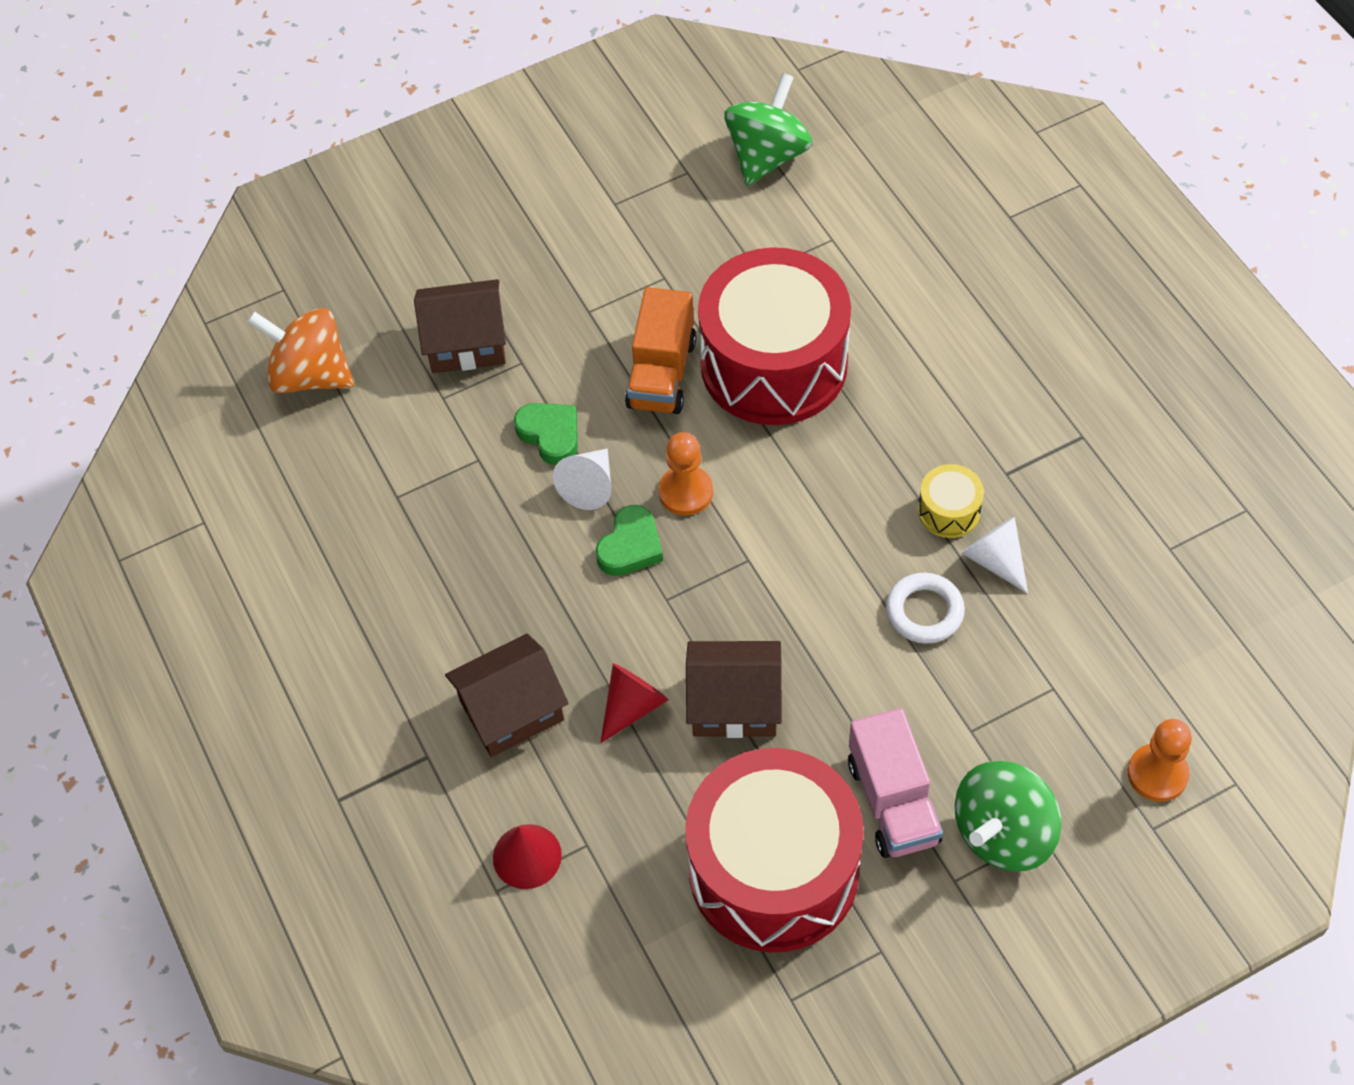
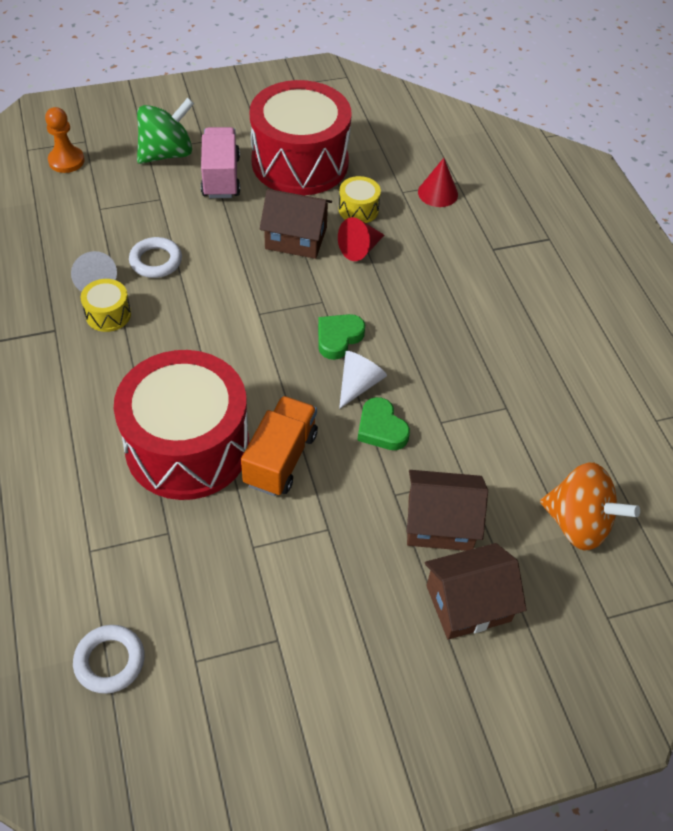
camera: 175 degrees left, 5 degrees down
brown house [445,633,569,757] -> brown house moved to [425,543,527,640]
orange pawn [658,432,713,516] -> none
green spinning top [724,73,812,186] -> white ring [73,625,145,694]
none -> yellow drum [338,176,381,223]

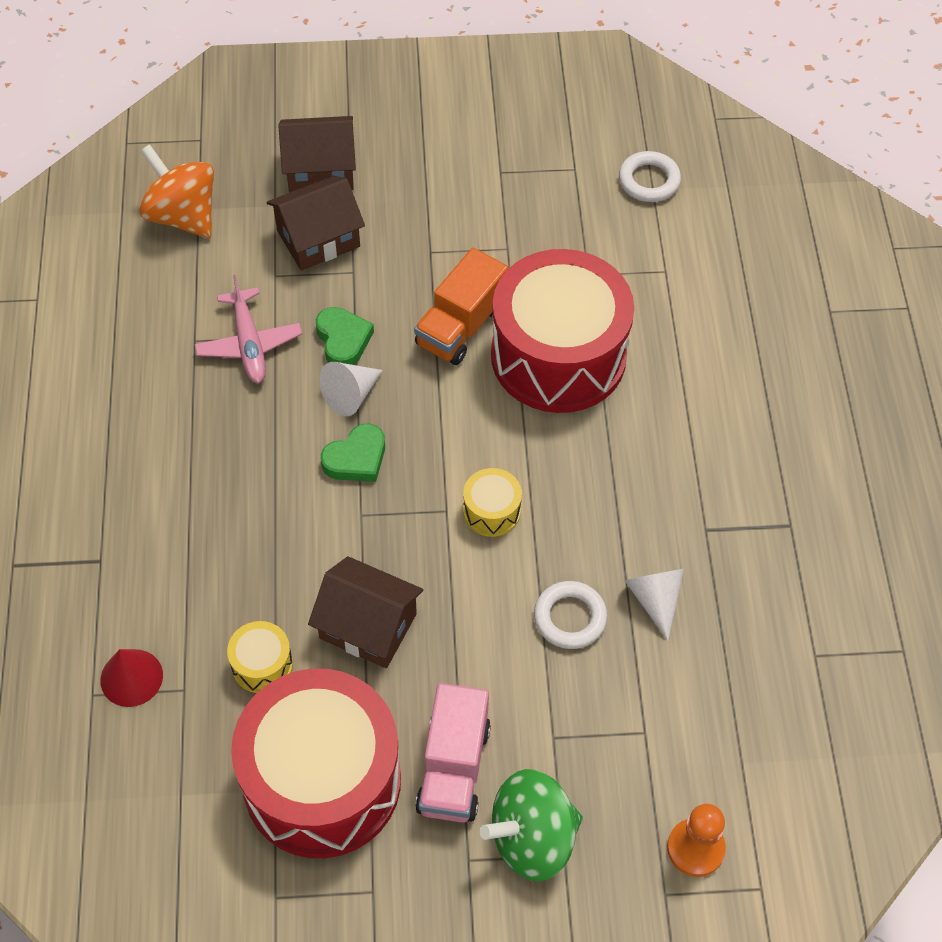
camera: 165 degrees left, 5 degrees up
yellow drum [81,279,131,332] -> yellow drum moved to [463,468,522,537]
red cone [338,217,384,261] -> none
brown house [407,470,488,551] -> brown house turned 45 degrees counterclockwise [267,176,365,271]
none -> pink plane [195,275,302,383]

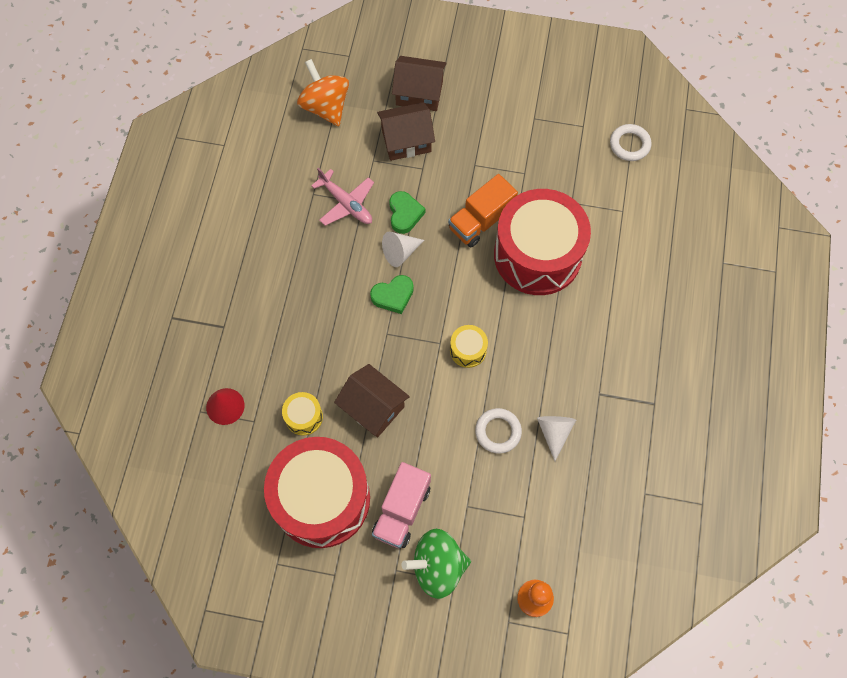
camera: 15 degrees right, 10 degrees up
pink plane [195,275,302,383] -> pink plane turned 45 degrees counterclockwise [311,168,374,226]

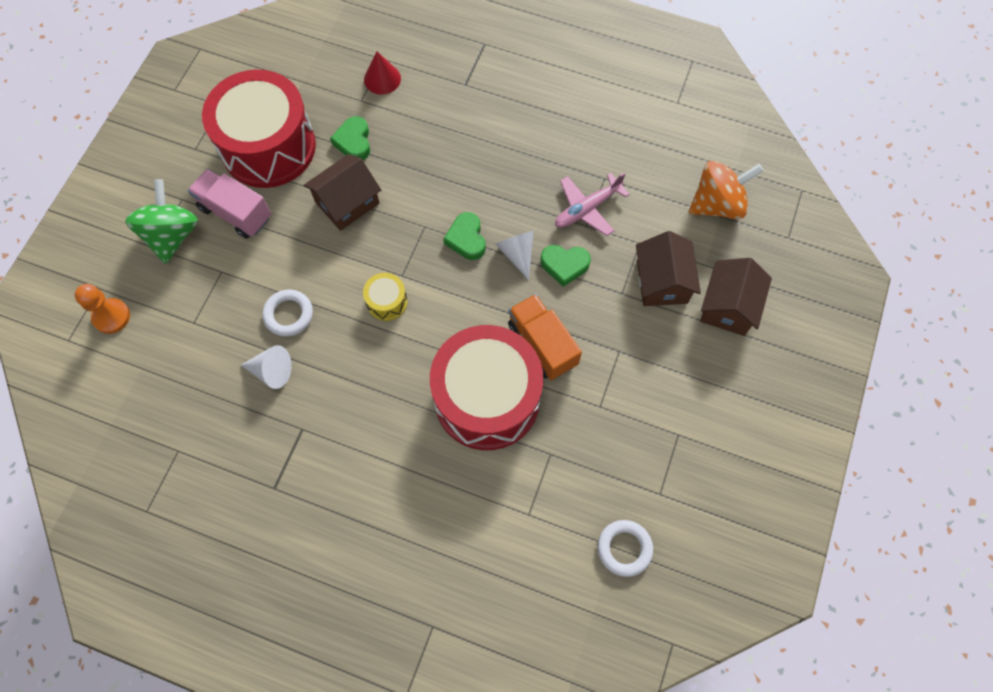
camera: 100 degrees right, 0 degrees up
yellow drum [282,392,323,435] -> green heart [330,116,370,160]

